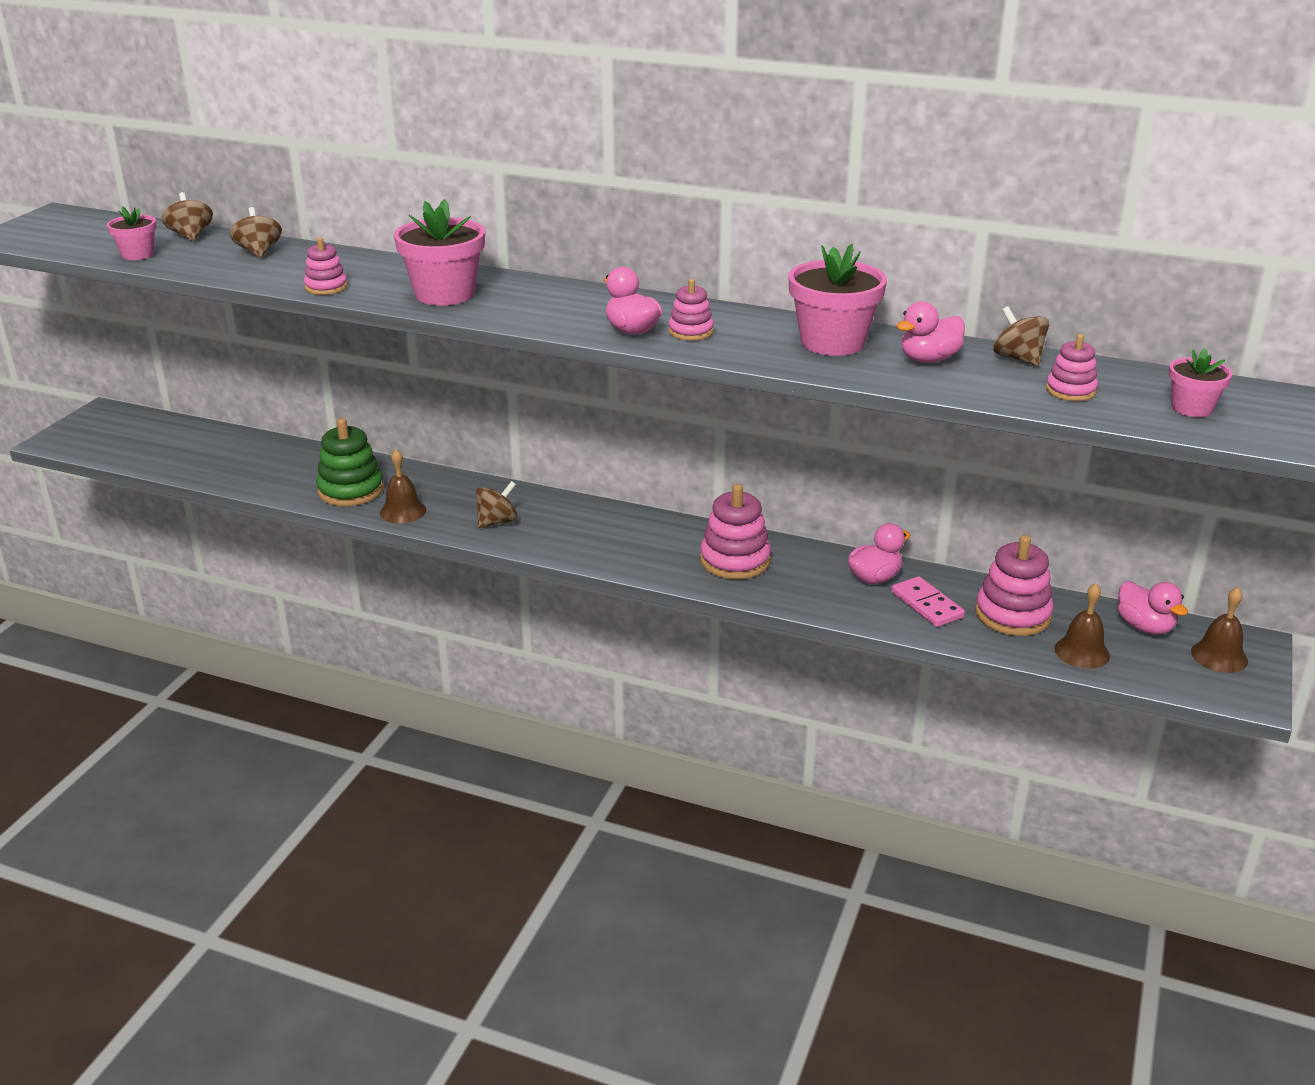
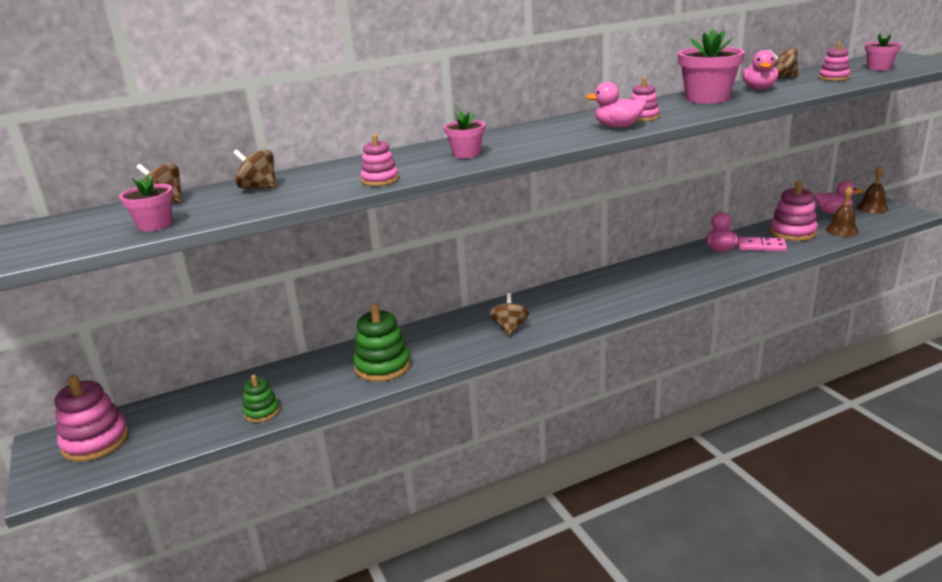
camera: 45 degrees left, 5 degrees down
brown bell [380,449,426,523] -> none
pink flower pot [394,199,485,306] -> pink flower pot [444,111,485,158], size x0.56
pink stacking toy [700,484,771,579] -> pink stacking toy moved to [55,375,129,462]
none -> green stacking toy [242,375,280,423]

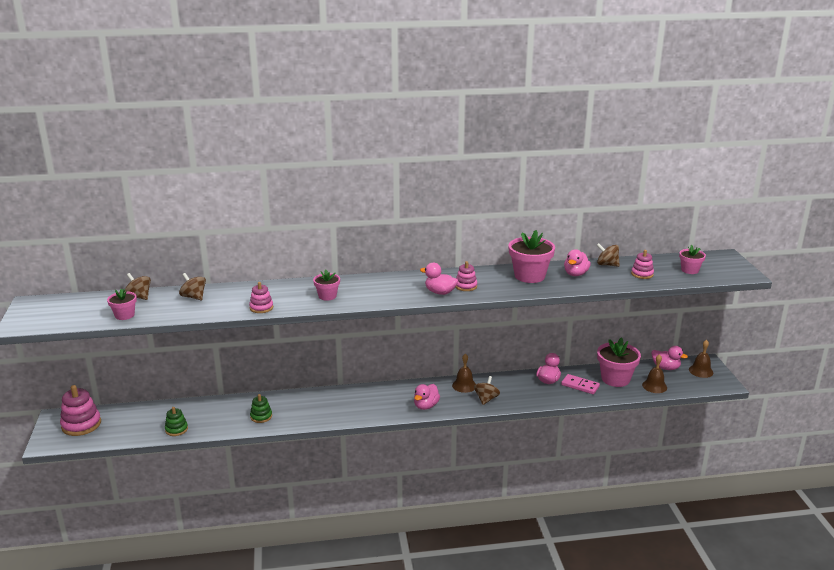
camera: 15 degrees right, 0 degrees up
green stacking toy [353,304,411,382] -> green stacking toy [250,394,272,423], size x0.58
brown spinning top [489,293,529,336] -> brown spinning top moved to [474,376,500,405]
pink stacking toy [769,181,818,241] -> pink flower pot [597,337,641,387]
none -> pink duck [414,384,440,410]
none -> brown bell [452,354,476,393]

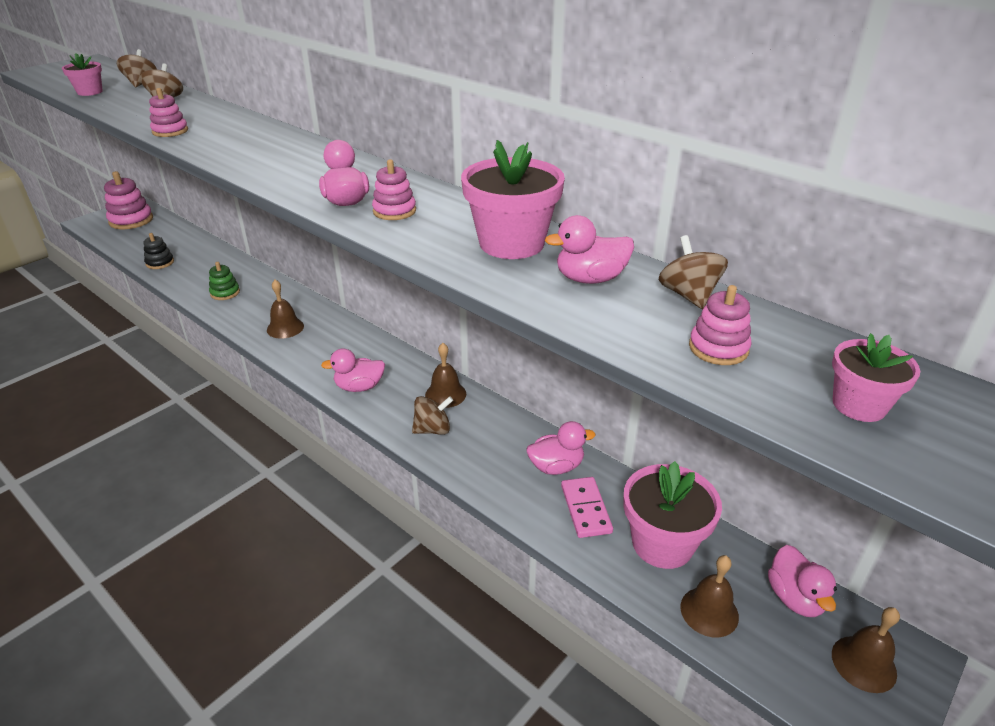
camera: 50 degrees right, 10 degrees up
green stacking toy [165,407,188,436] -> black stacking toy [143,233,174,269]
pink flower pot [313,270,340,301] -> none
none -> brown bell [267,280,304,339]

